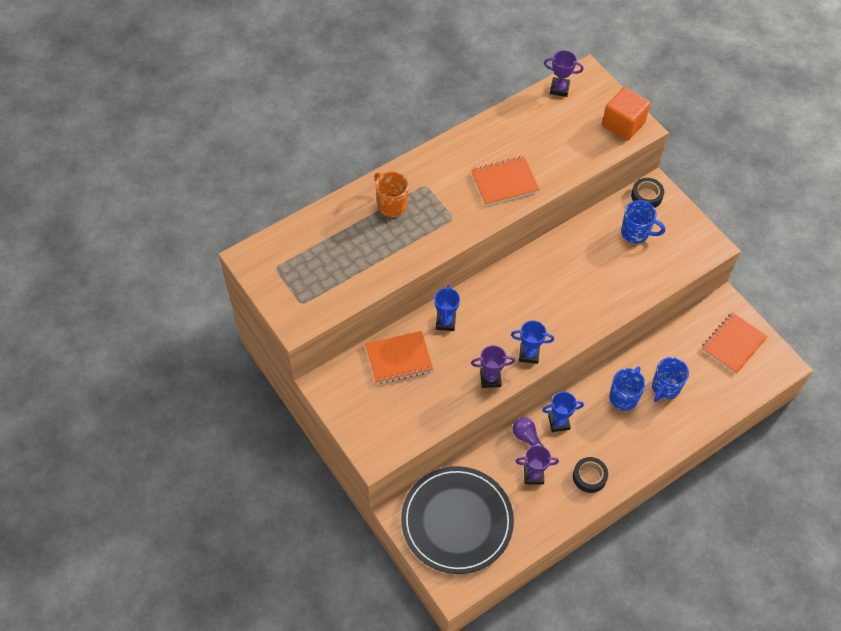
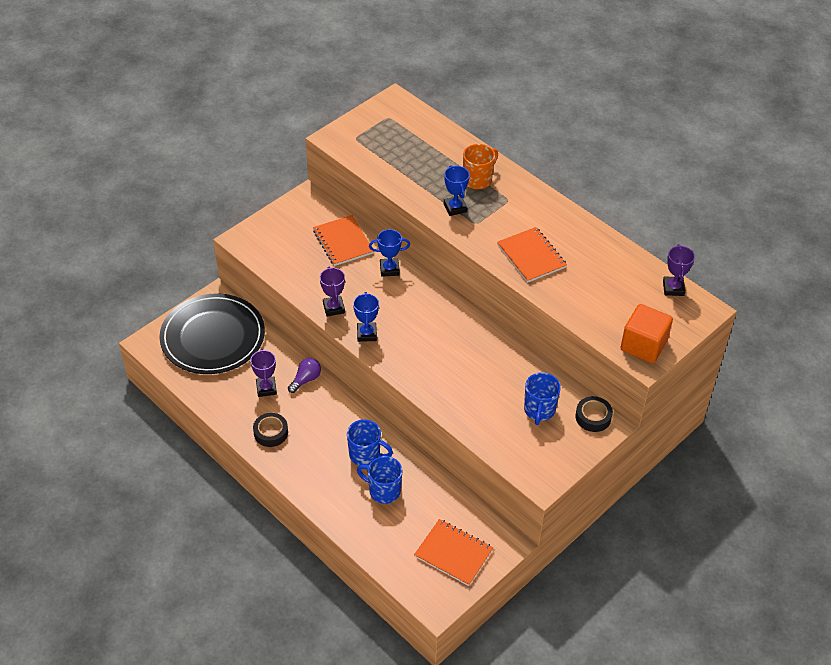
camera: 80 degrees right, 10 degrees down
blue trophy [542,392,584,432] -> blue trophy moved to [444,165,470,216]

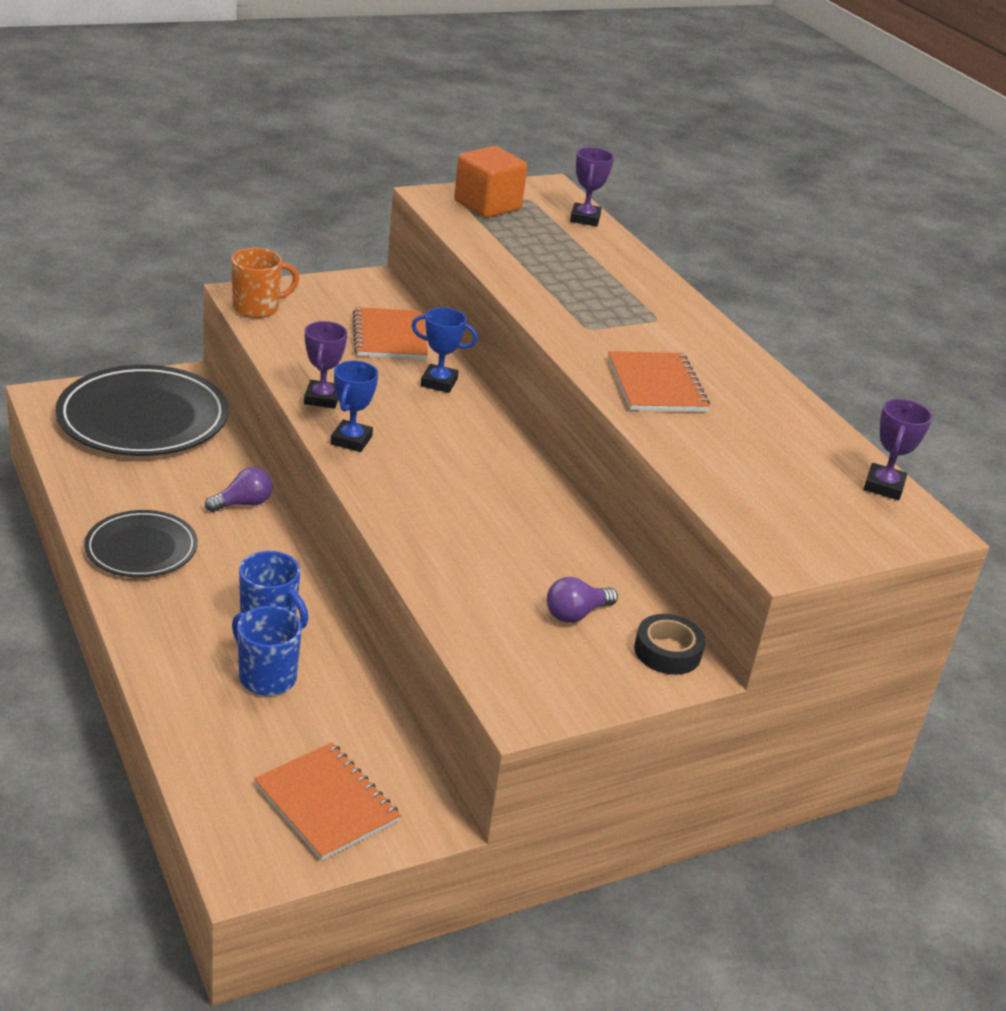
camera: 15 degrees right, 15 degrees down
purple trophy [250,348,277,397] -> purple trophy moved to [570,147,614,226]
black tape [253,413,288,447] -> black plate [84,510,198,577]
blue trophy [444,165,470,216] -> none
orange mug [463,144,498,189] -> orange mug moved to [231,248,299,318]
blue mug [524,372,561,425] -> purple light bulb [547,577,618,623]
orange cube [621,304,673,363] -> orange cube moved to [454,146,527,218]

